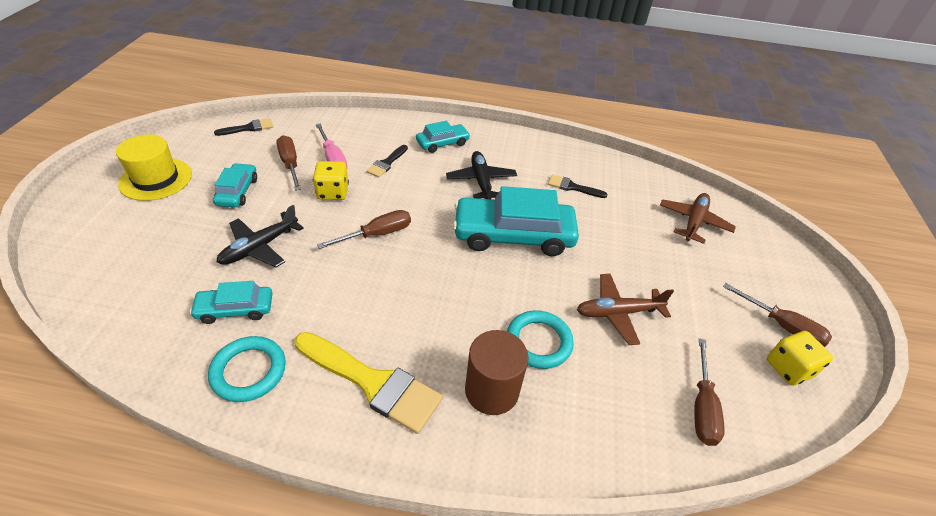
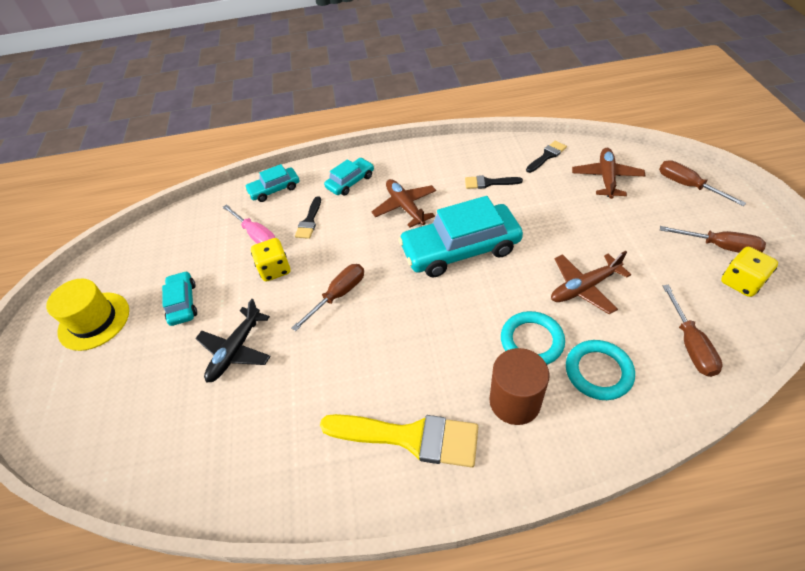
camera: 10 degrees left, 5 degrees up
turquoise car [190,281,273,324] -> turquoise car moved to [245,164,299,202]
turquoise ring [208,336,286,402] -> turquoise ring moved to [566,340,635,400]
black brush [214,118,273,136] -> black brush moved to [526,141,567,173]
brown screwdriver [276,135,301,191] -> brown screwdriver moved to [659,160,746,206]
black plane [446,151,517,199] -> brown plane [371,179,436,227]

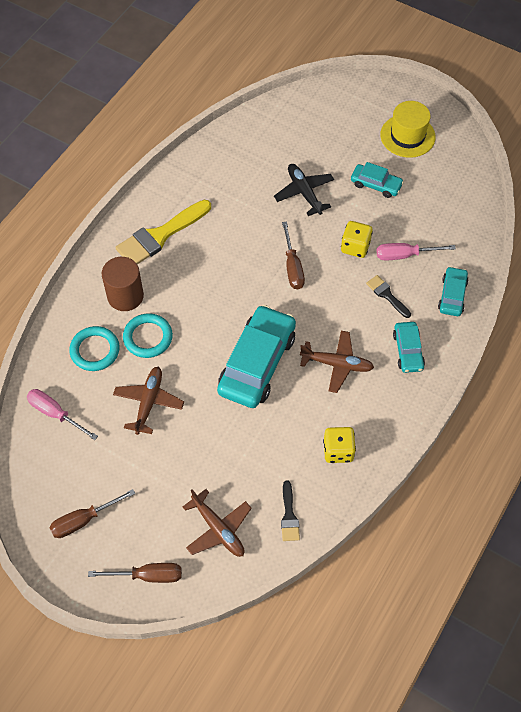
camera: 125 degrees right, 10 degrees up
black brush [465,175,523,189] -> none
brown screwdriver [663,285,723,377] -> pink screwdriver [27,389,98,440]
yellow dice [721,247,778,297] -> yellow dice moved to [323,427,356,463]

